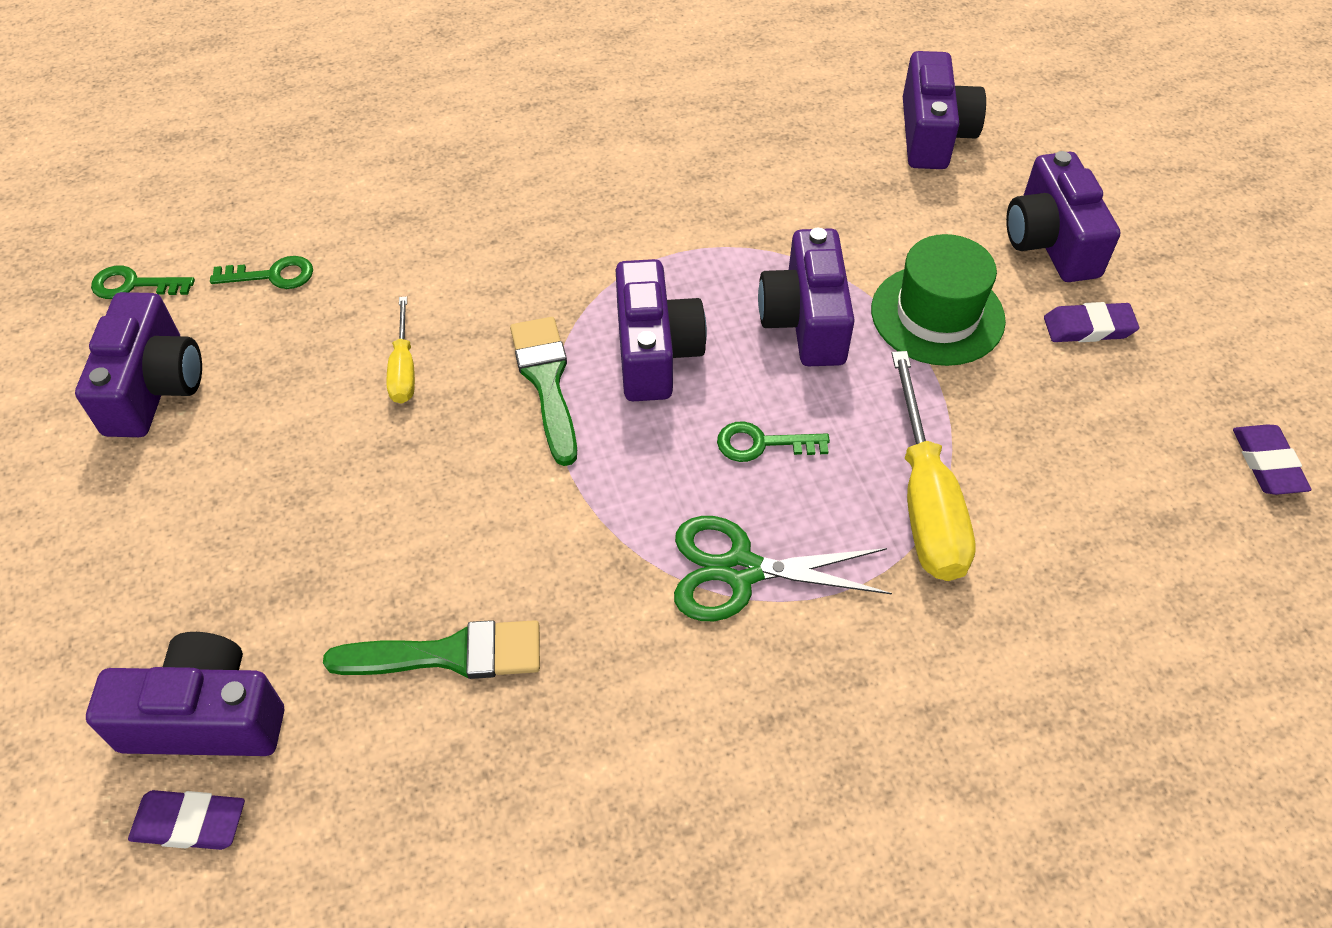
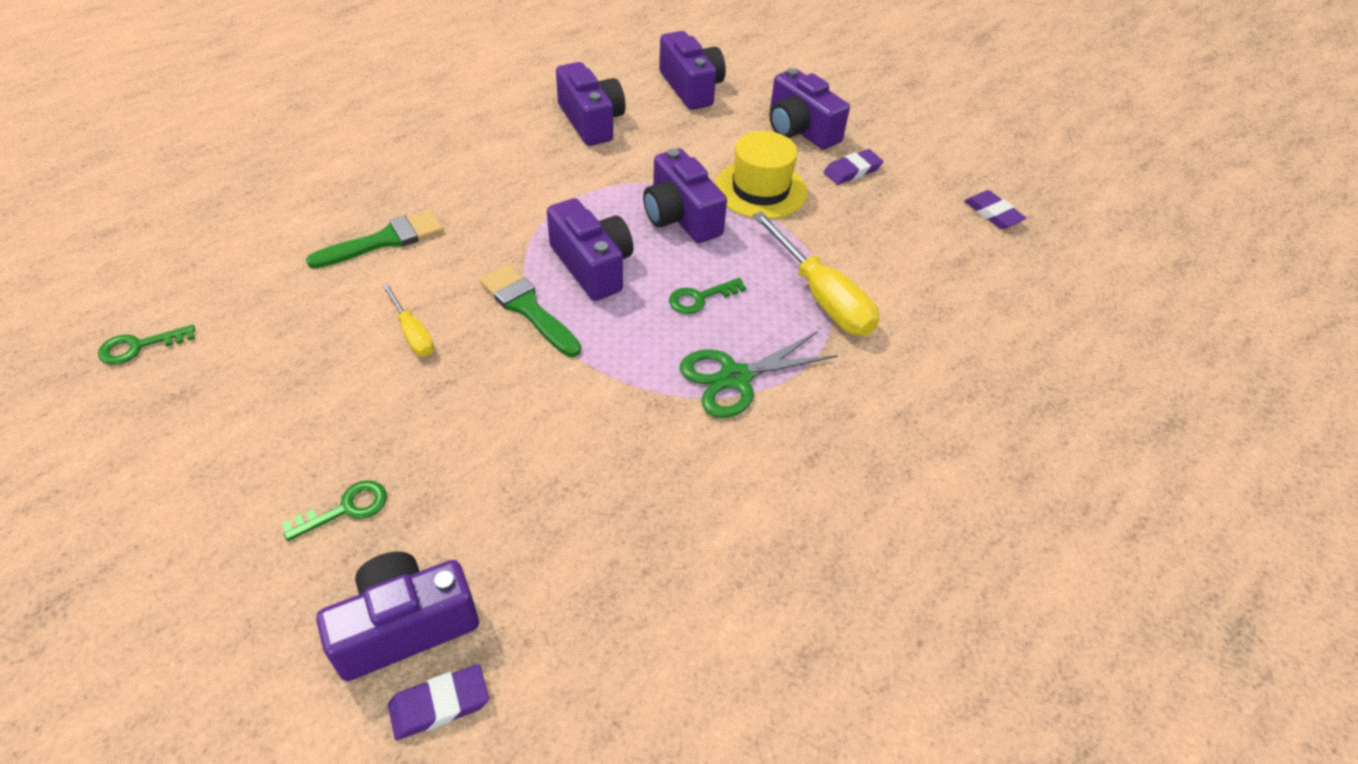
camera: 30 degrees left, 5 degrees down
purple camera [75,292,202,437] -> purple camera moved to [556,62,626,146]
green key [210,256,313,289] -> green key moved to [282,480,387,541]
green brush [323,620,540,679] -> green brush moved to [306,209,444,269]
green hat [871,234,1006,366] -> yellow hat [715,131,807,219]

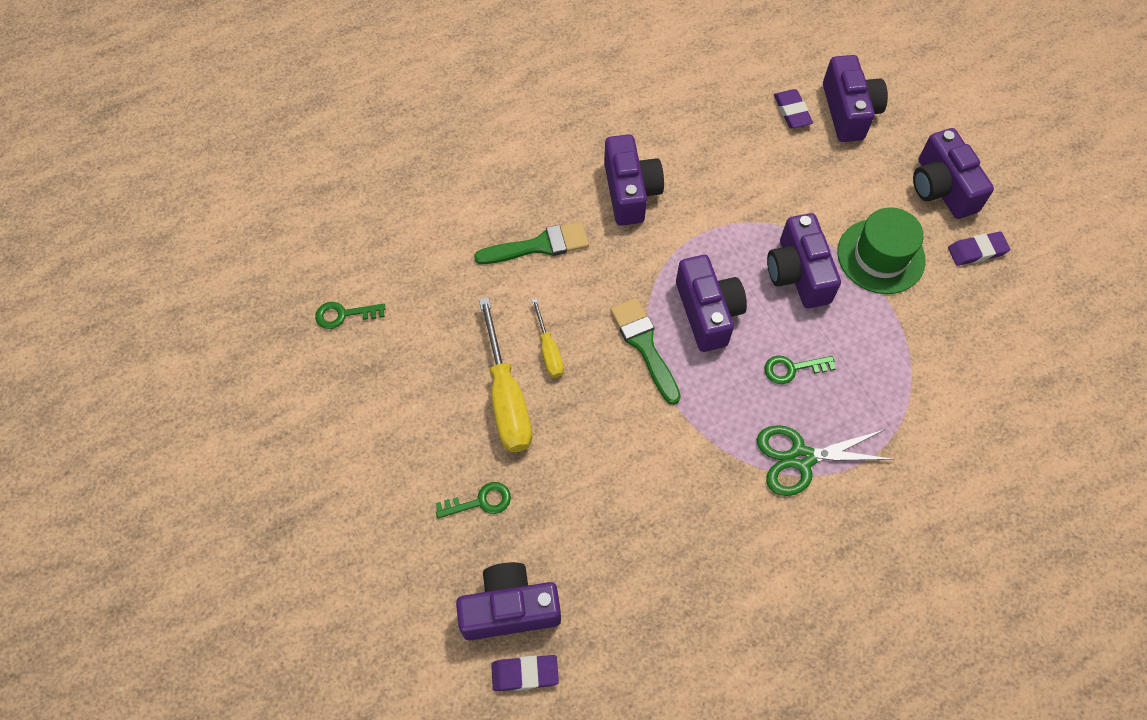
camera: 20 degrees right, 15 degrees up
purple camera [556,62,626,146] -> purple camera moved to [604,134,664,226]
yellow hat [715,131,807,219] -> green hat [838,207,926,294]
yellow screwdriver [753,212,879,336] -> yellow screwdriver moved to [479,297,532,452]
purple eraser [964,190,1026,229] -> purple eraser moved to [774,89,813,128]

